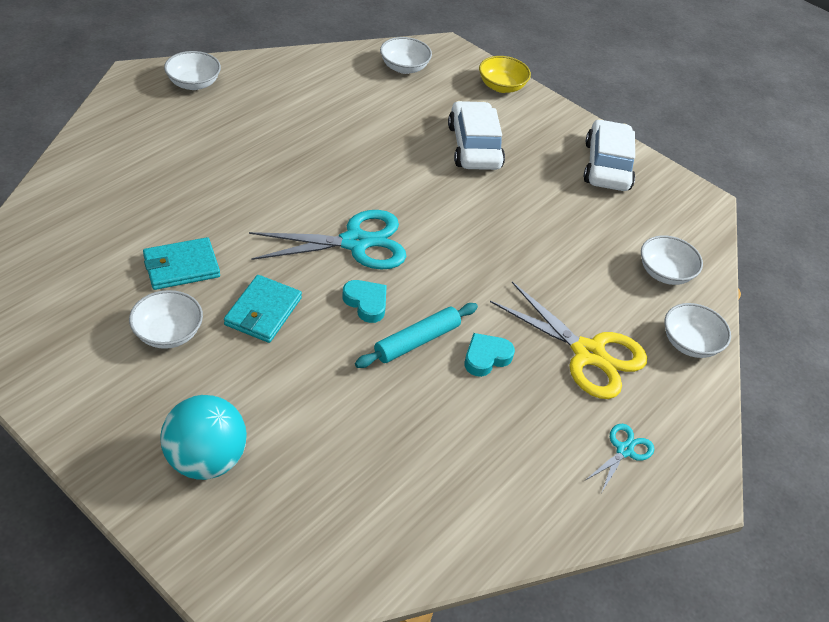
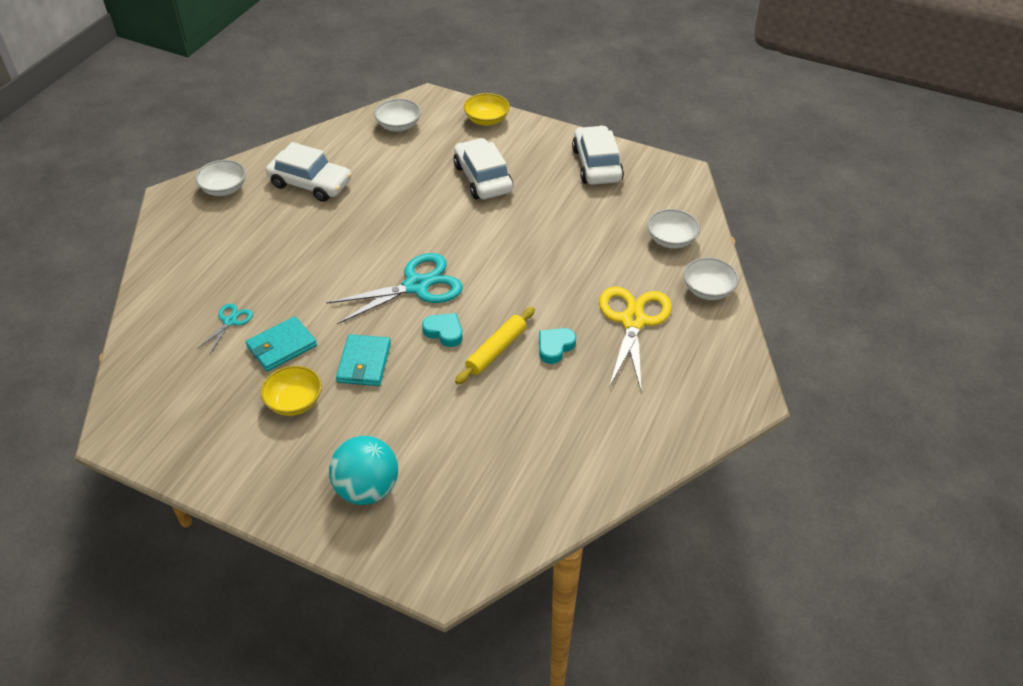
camera: 10 degrees left, 0 degrees up
white bowl [129,290,203,349] -> yellow bowl [260,366,322,416]
turquoise rolling pin [355,303,478,368] -> yellow rolling pin [455,307,535,384]
yellow scissors [490,282,647,399] -> yellow scissors turned 105 degrees counterclockwise [599,287,672,390]
turquoise scissors [586,424,654,492] -> turquoise scissors moved to [197,304,253,354]
none -> white car [266,142,352,202]

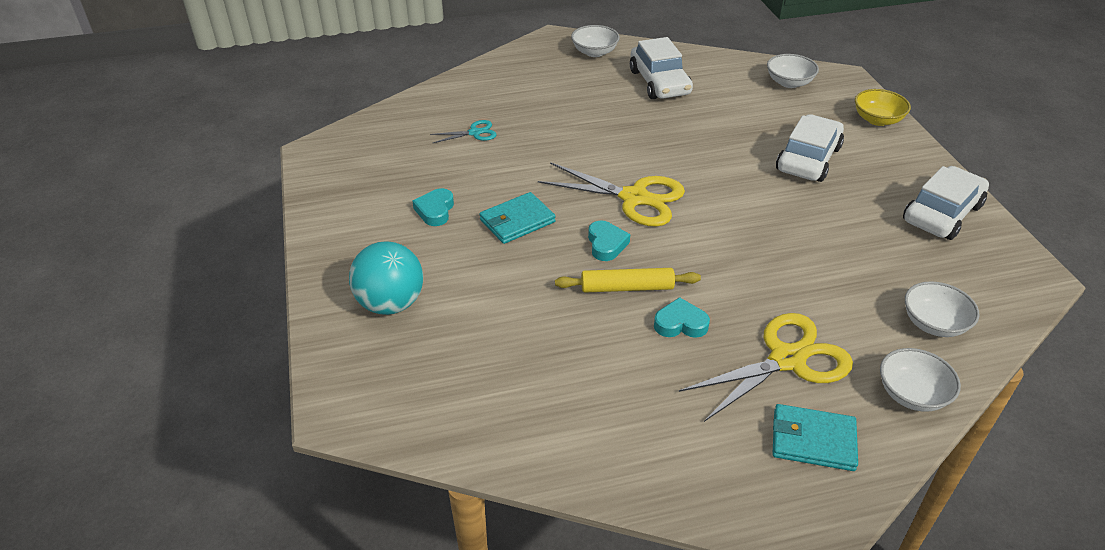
camera: 50 degrees right, 5 degrees down
turquoise wallet [246,316,317,371] -> turquoise wallet moved to [772,404,858,471]
yellow bowl [260,366,322,416] -> turquoise heart [413,188,454,226]
turquoise scissors [326,253,463,324] -> yellow scissors [538,162,685,227]

